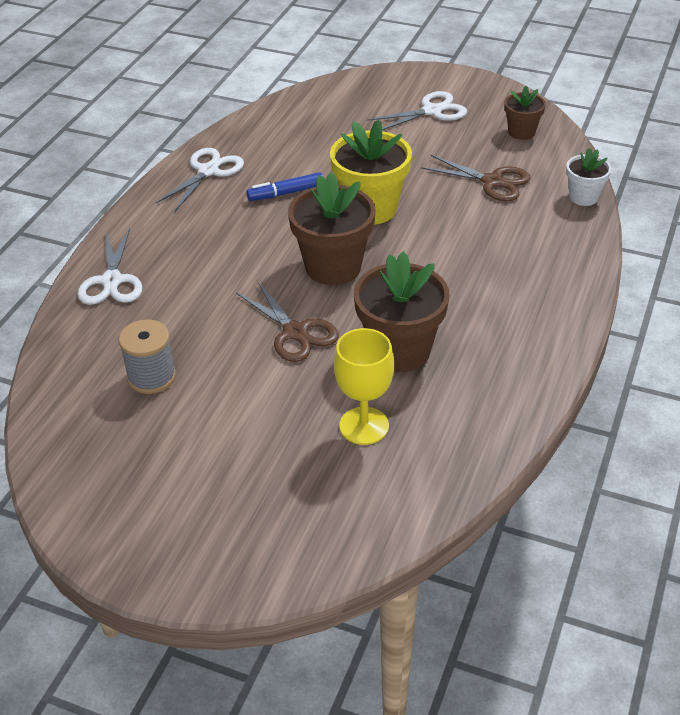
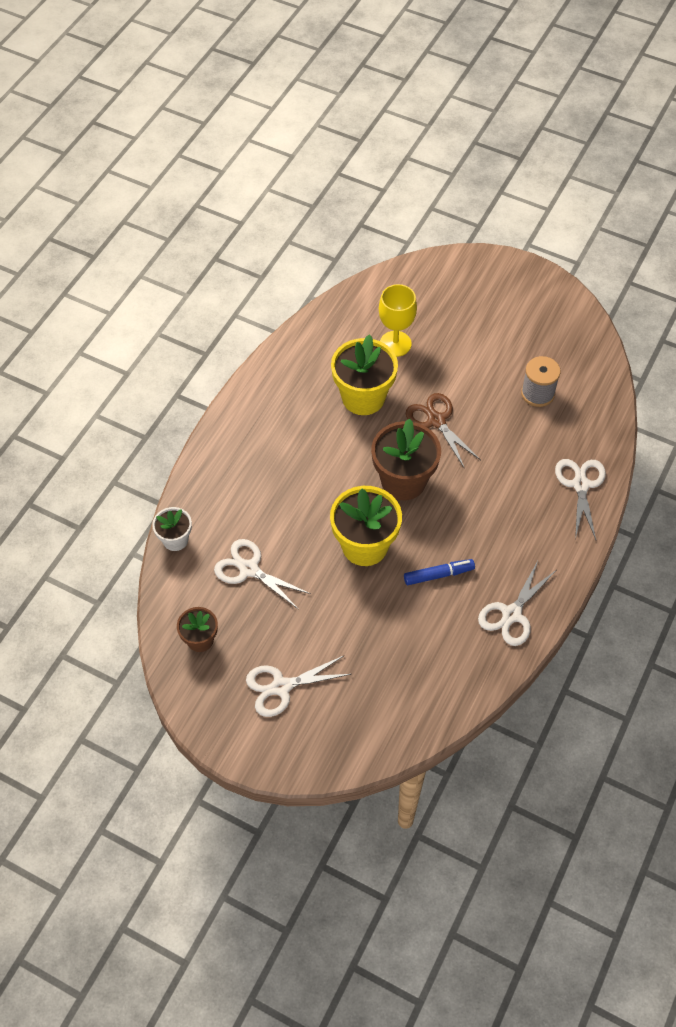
camera: 175 degrees left, 15 degrees up
brown flower pot [354,251,450,372] -> yellow flower pot [331,334,398,415]
brown scissors [421,155,531,201] -> white scissors [214,539,311,610]

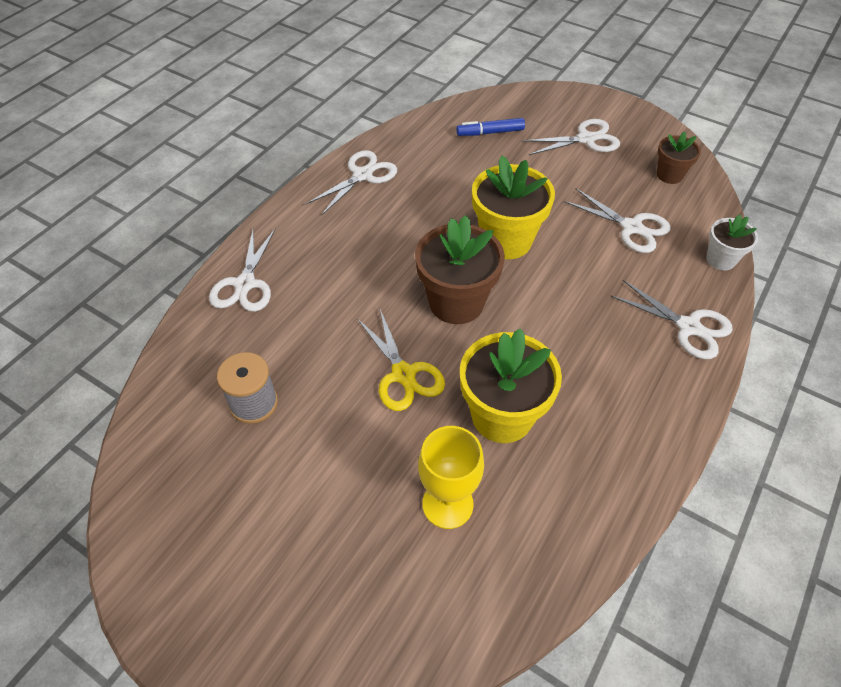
camera: 175 degrees left, 5 degrees down
blue marker [404,559,475,585] -> blue marker moved to [456,118,525,136]
brown scissors [406,393,481,469] -> yellow scissors [357,309,445,411]
none -> white scissors [611,280,733,359]

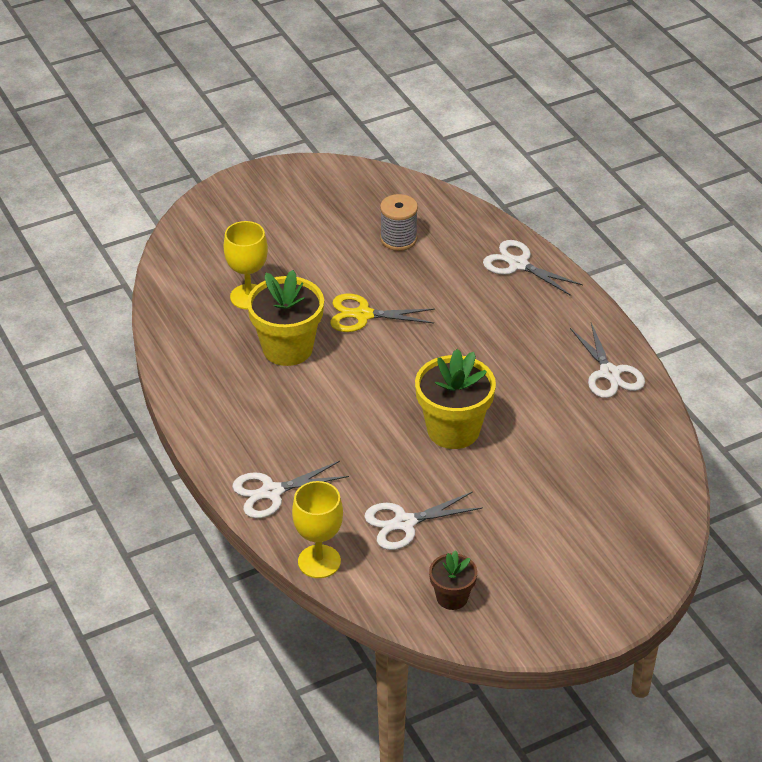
camera: 120 degrees right, 10 degrees down
brown flower pot [415,215,505,324] -> none
blue marker [456,118,525,136] -> none
white scissors [522,119,620,155] -> none
white flower pot [706,214,758,270] -> yellow goblet [292,481,343,578]

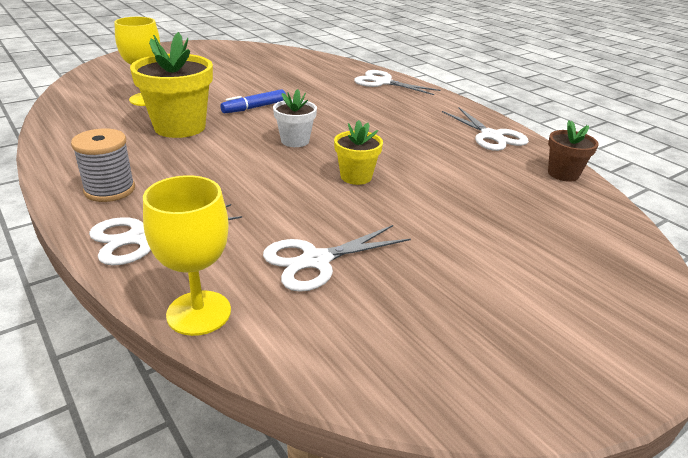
camera: 10 degrees left, 10 degrees down
yellow scissors [330,294,435,332] -> blue marker [220,89,286,113]
grey spool [380,194,418,251] -> grey spool moved to [71,128,135,202]
yellow flower pot [415,349,496,449] -> yellow flower pot [334,120,383,185], size x0.55
brown flower pot [429,550,477,610] -> brown flower pot moved to [548,120,599,182]
none -> white flower pot [273,89,317,147]

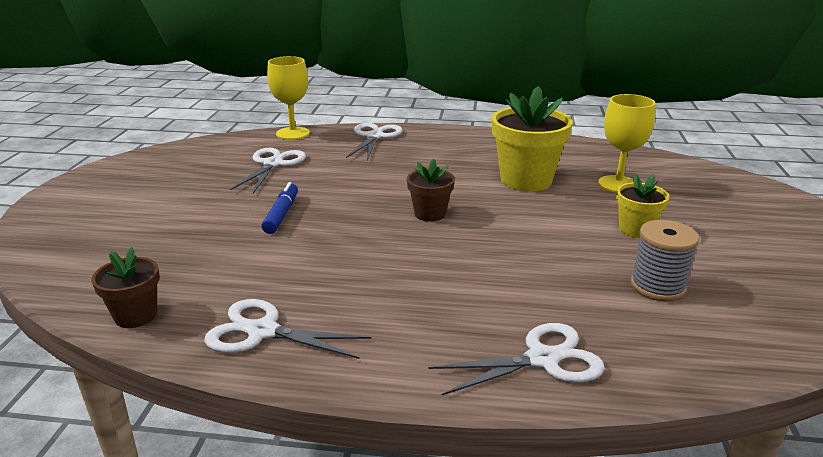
camera: 135 degrees right, 5 degrees down
grey spool [71,128,135,202] -> grey spool moved to [630,220,699,301]
blue marker [220,89,286,113] -> blue marker moved to [261,182,298,234]
white flower pot [273,89,317,147] -> brown flower pot [407,159,455,222]
yellow flower pot [334,120,383,185] -> yellow flower pot moved to [616,174,670,238]

